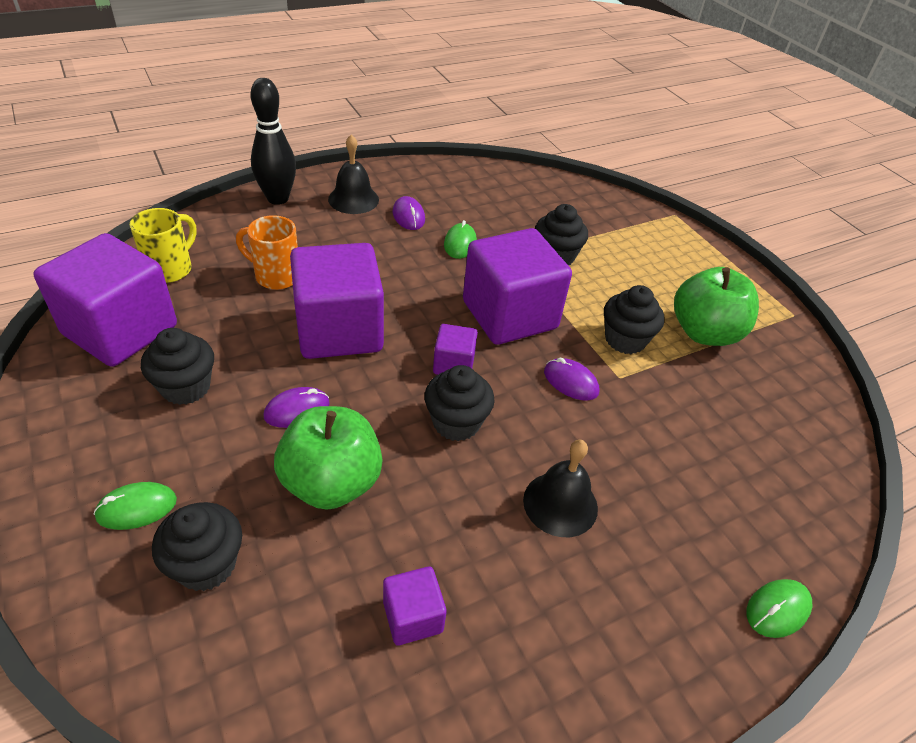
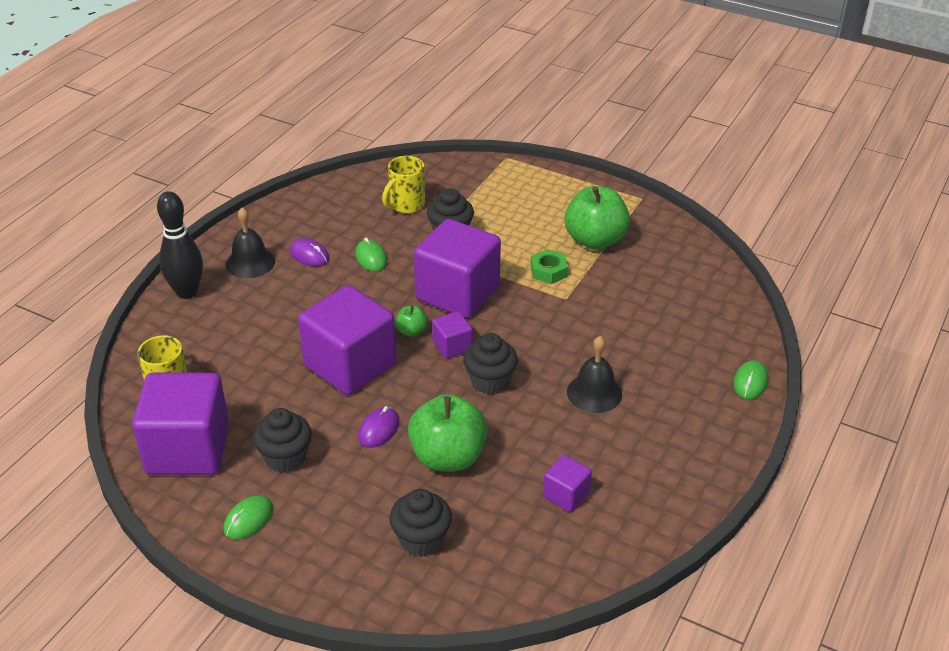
camera: 30 degrees left, 5 degrees down
green mouse [93,482,177,530] -> green mouse moved to [223,495,273,539]
orange mug [236,215,298,290] -> none
purple mouse [544,358,599,401] -> none
black cupcake [604,285,664,354] -> green nut [531,249,568,284]
none -> yellow mug [382,156,425,214]
none -> green apple [396,305,428,337]

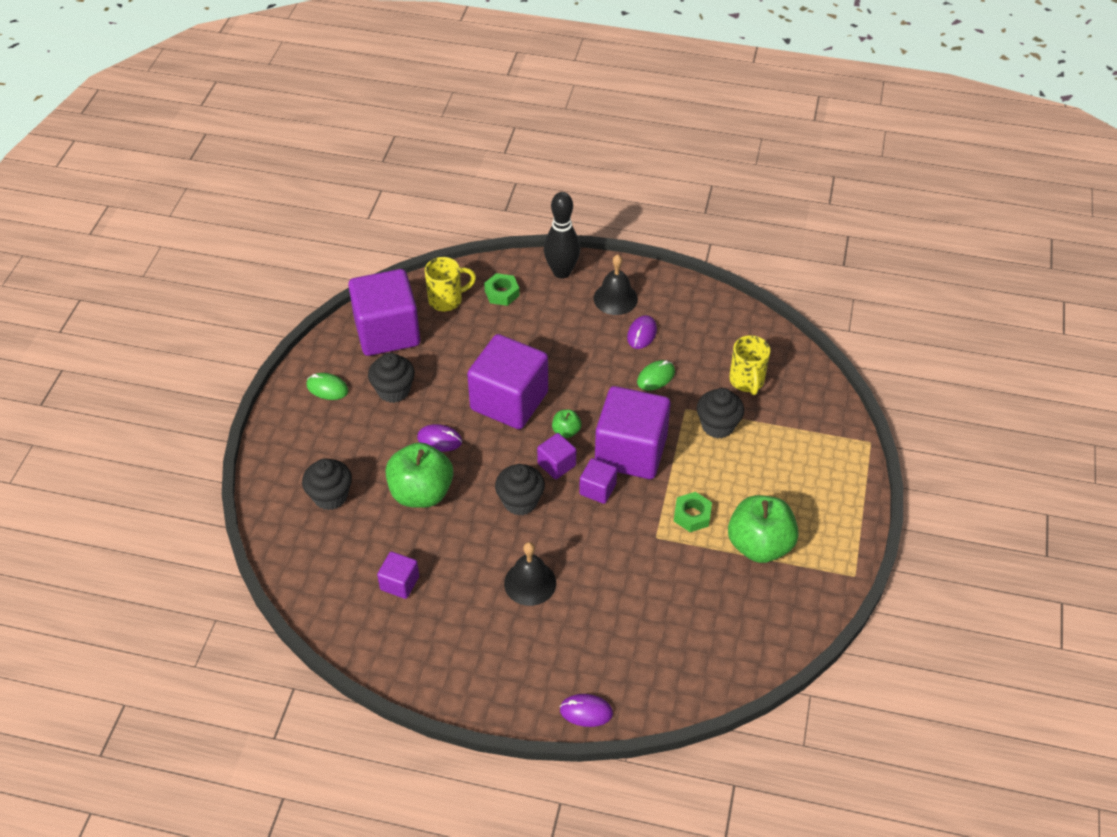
camera: 75 degrees right, 10 degrees up
yellow mug [382,156,425,214] -> yellow mug turned 120 degrees counterclockwise [729,335,770,395]
green mouse [733,360,768,399] -> purple mouse [560,694,613,727]
none -> green nut [484,273,520,306]
none -> purple cube [579,458,617,504]

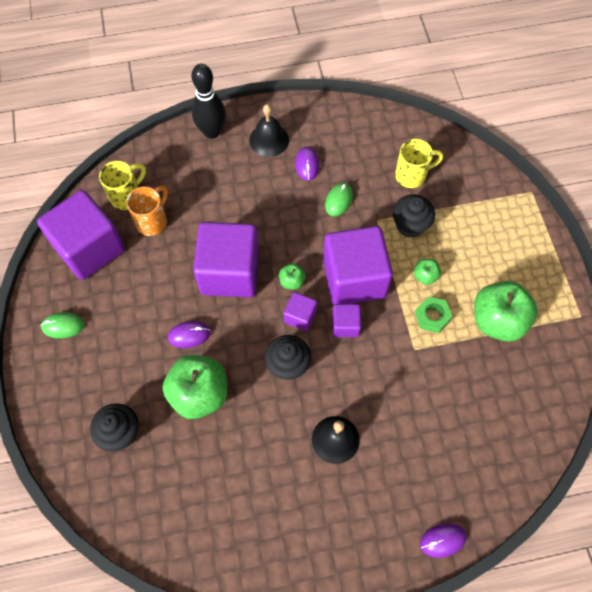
camera: 25 degrees left, 15 degrees up
black cupcake [368,353,415,403] -> none
purple cube [377,551,419,599] -> none
green nut [484,273,520,306] -> none
yellow mug [729,335,770,395] -> yellow mug turned 75 degrees counterclockwise [395,139,443,188]
none -> orange mug [126,186,168,236]
none -> green apple [414,259,441,285]

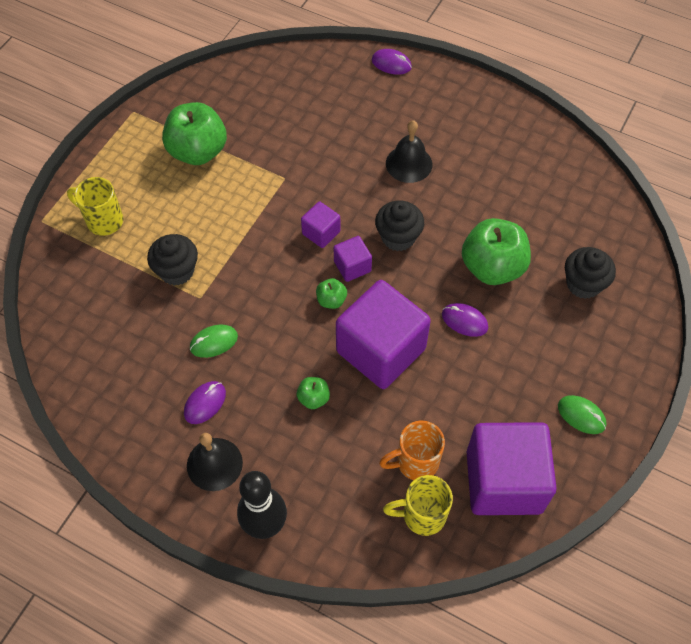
camera: 140 degrees left, 5 degrees down
purple cube [323,226,393,305] -> none
yellow mug [395,139,443,188] -> yellow mug moved to [67,177,123,236]
green apple [414,259,441,285] -> green apple moved to [297,377,330,409]
green nut [415,296,452,333] -> none

